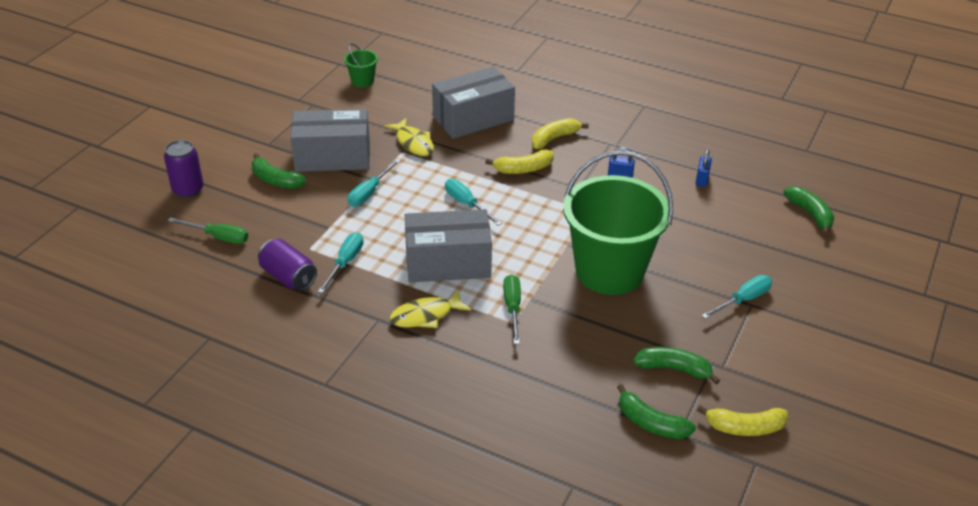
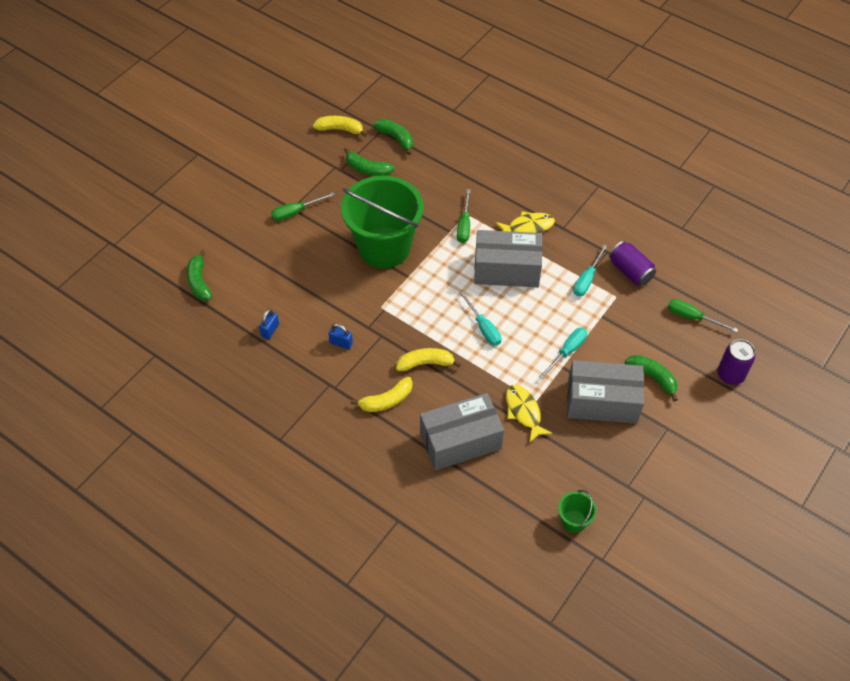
camera: 170 degrees left, 15 degrees up
turquoise screwdriver [701,275,772,319] -> green screwdriver [271,192,335,221]

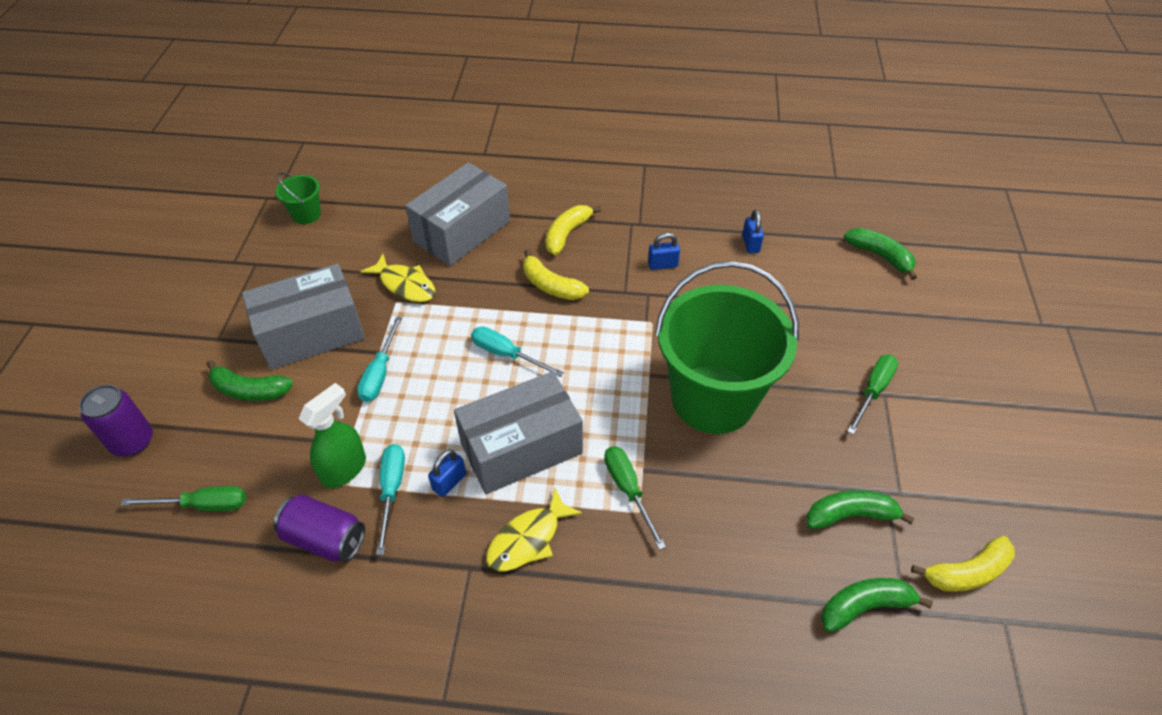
camera: 150 degrees right, 5 degrees down
green banana [373,119,413,155] -> green banana turned 150 degrees clockwise [821,578,933,632]
yellow banana [396,348,461,371] -> yellow banana turned 75 degrees clockwise [523,249,589,300]
none -> green spray bottle [299,383,366,488]
none -> blue padlock [428,449,466,497]

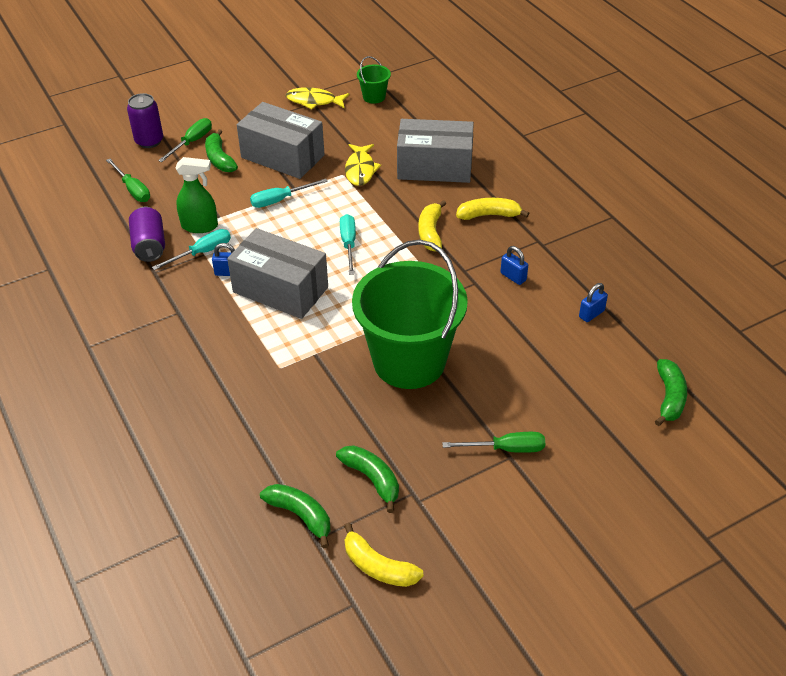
camera: 55 degrees right, 5 degrees down
yellow fish [486,488,583,572] -> yellow fish moved to [286,87,350,109]
green screwdriver [604,446,666,550] -> green screwdriver moved to [158,118,212,162]

